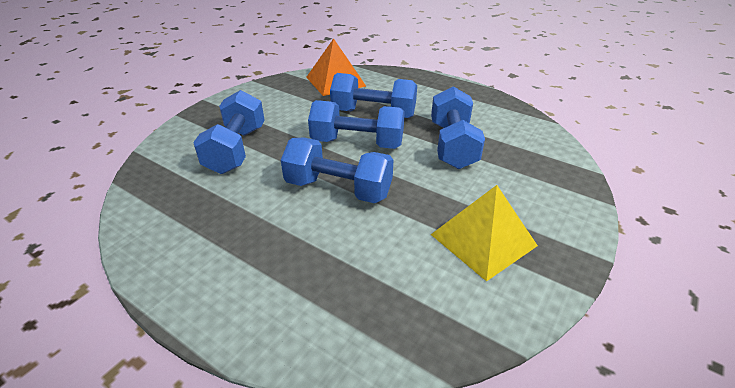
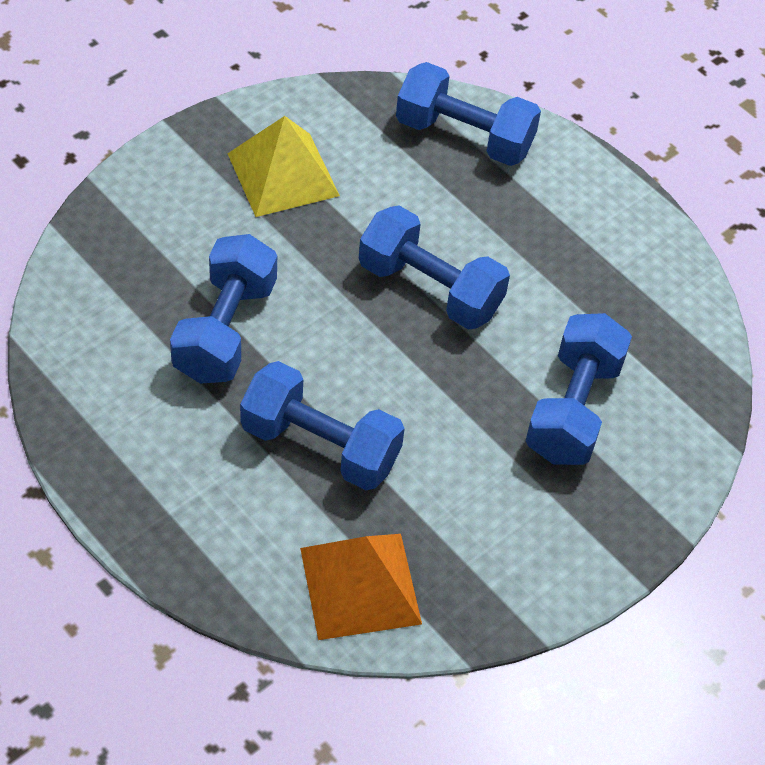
camera: 170 degrees left, 15 degrees up
blue dumbbell [308,100,405,149] -> blue dumbbell moved to [396,62,541,166]

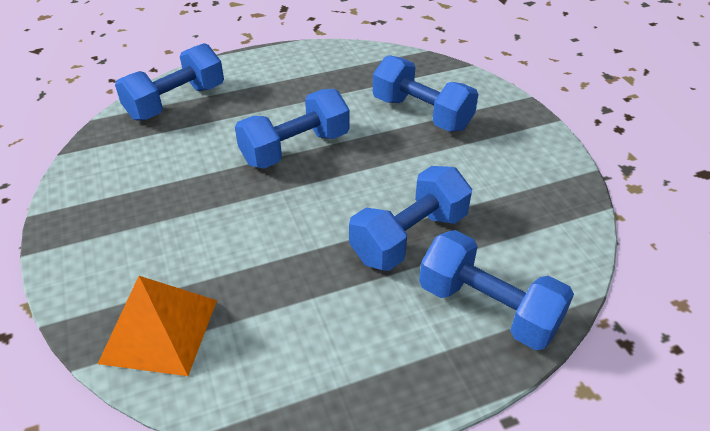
camera: 65 degrees left, 10 degrees down
blue dumbbell [170,234,277,384] -> blue dumbbell moved to [419,230,574,350]
yellow pyramid [227,116,340,217] -> none
orange pyramid [300,534,422,640] -> orange pyramid moved to [98,276,217,376]

